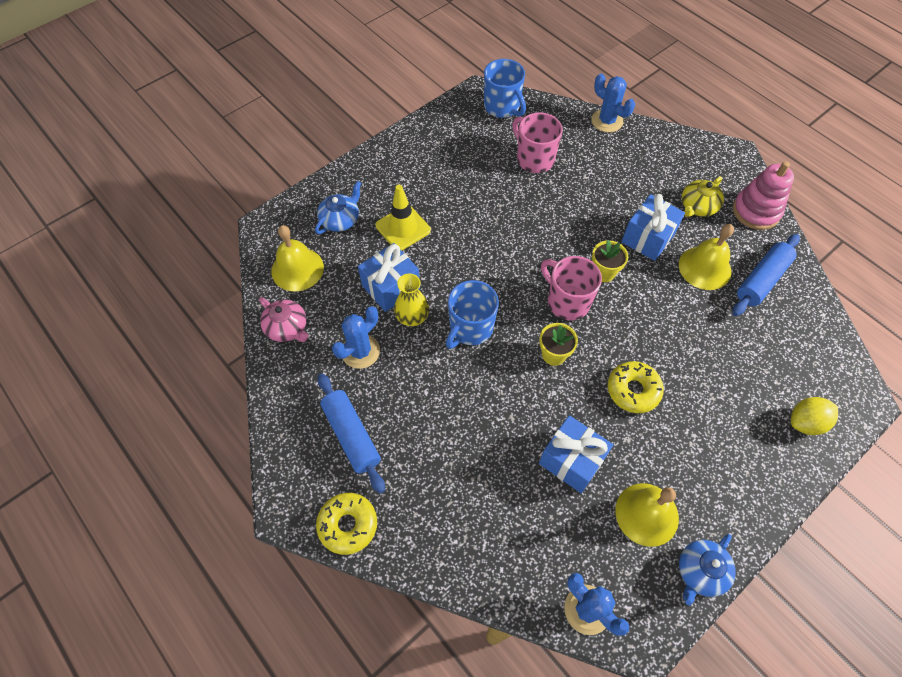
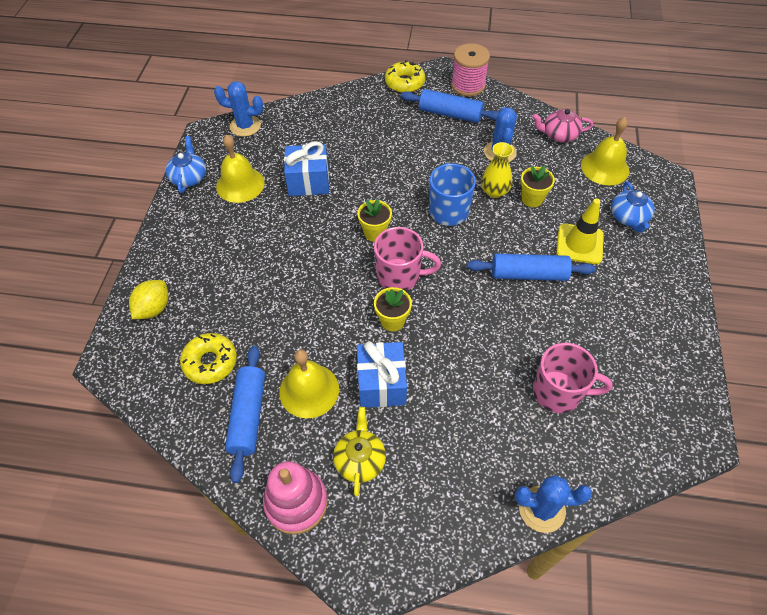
camera: 140 degrees right, 5 degrees down
blue gift [358,243,420,312] -> yellow flower pot [521,165,555,207]
blue mug [484,59,526,118] -> none
yellow donut [608,361,664,413] -> yellow donut moved to [180,333,237,384]
none -> pink spool [451,43,490,96]
none -> blue rolling pin [467,254,596,281]

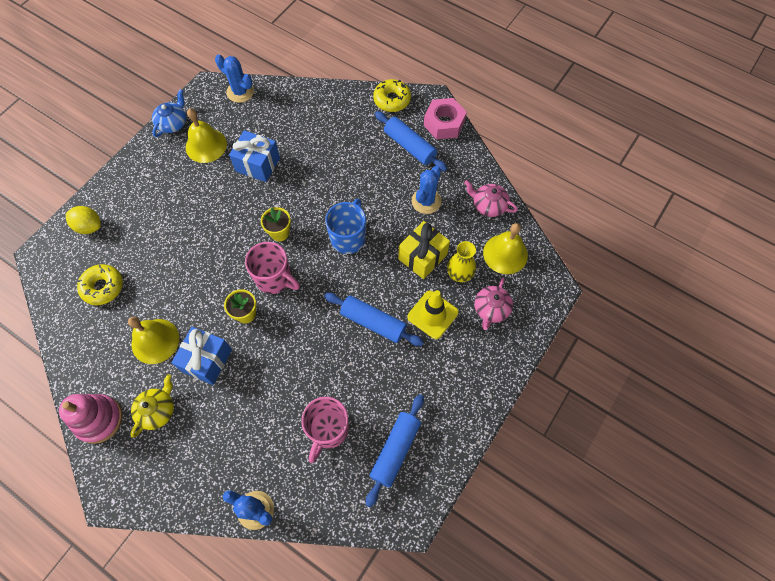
camera: 25 degrees right, 10 degrees up
yellow lemon [129,280,168,319] -> yellow lemon turned 60 degrees clockwise [66,206,101,234]
blue rolling pin [225,345,265,483] -> blue rolling pin moved to [366,394,424,507]
pink spool [451,43,490,96] -> pink nut [424,98,467,140]
yellow vase [481,142,513,198] -> yellow vase moved to [447,241,476,282]
yellow flower pot [521,165,555,207] -> yellow gift [398,221,450,279]
pink mug [533,343,613,413] -> pink mug turned 75 degrees clockwise [301,397,349,463]
blue teapot [611,181,655,233] -> pink teapot [475,278,513,330]

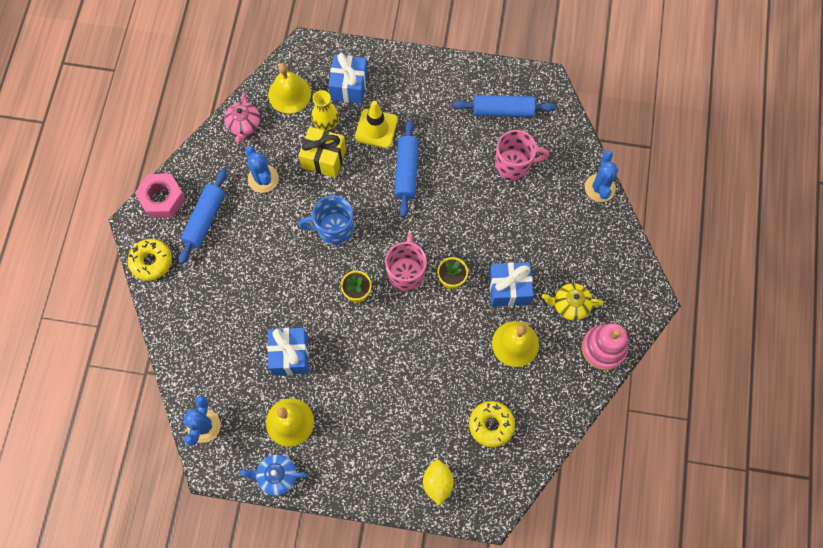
camera: 115 degrees left, 5 degrees up
blue cactus [412,166,442,214] -> blue cactus turned 60 degrees clockwise [246,146,279,193]
pink teapot [475,278,513,330] -> blue gift [328,53,368,104]

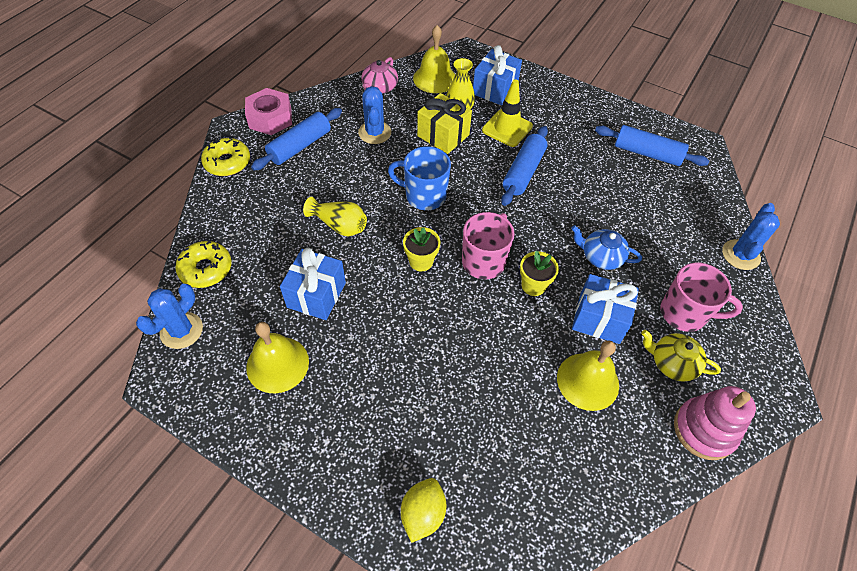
camera: 20 degrees right, 15 degrees down
blue teapot [239,454,308,496] -> blue teapot moved to [571,225,642,270]
yellow donut [469,401,515,447] -> yellow donut moved to [175,240,232,288]
pink mug [495,130,549,181] -> pink mug moved to [661,263,743,332]
none -> yellow vase [303,197,367,236]

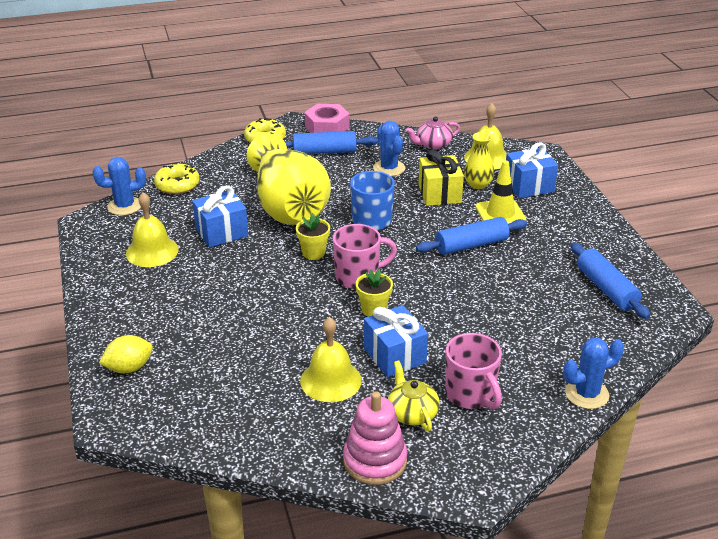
camera: 45 degrees right, 20 degrees down
yellow vase [303,197,367,236] -> yellow vase [247,133,331,225], size x2.28
blue cactus [358,86,391,144] -> blue cactus turned 60 degrees counterclockwise [373,121,405,177]
blue teapot [571,225,642,270] -> none

